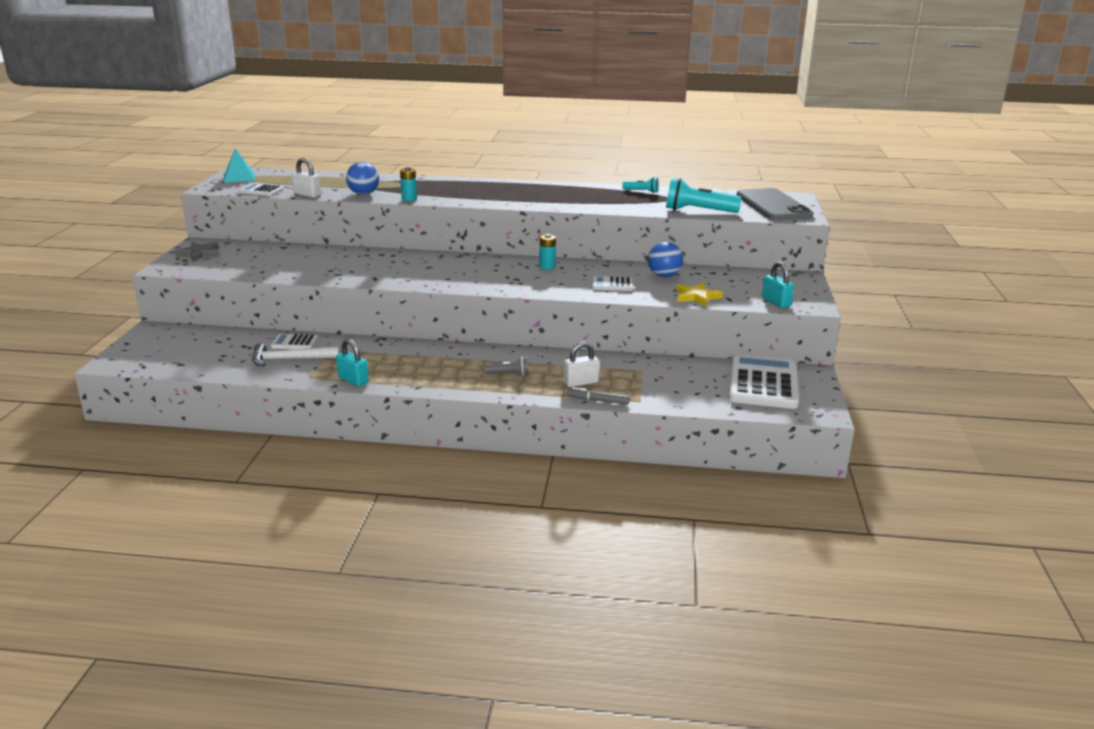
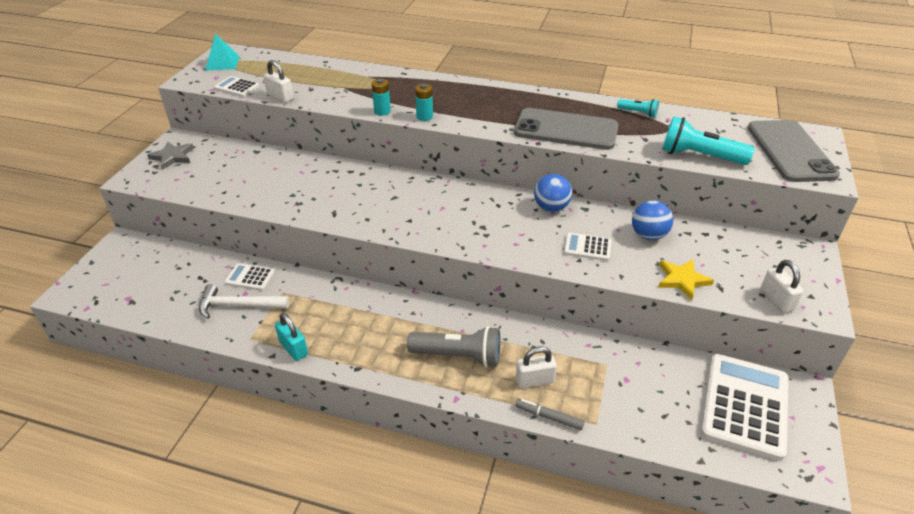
camera: 10 degrees right, 15 degrees up
blue ball [346,162,379,195] -> blue ball moved to [534,174,572,212]
grey flashlight [485,357,529,376] -> grey flashlight [407,326,500,367], size x1.93
turquoise battery [539,234,556,269] -> turquoise battery moved to [415,84,433,121]
turquoise padlock [762,262,794,308] -> white padlock [760,260,804,313]
none -> grey phone [514,108,619,150]

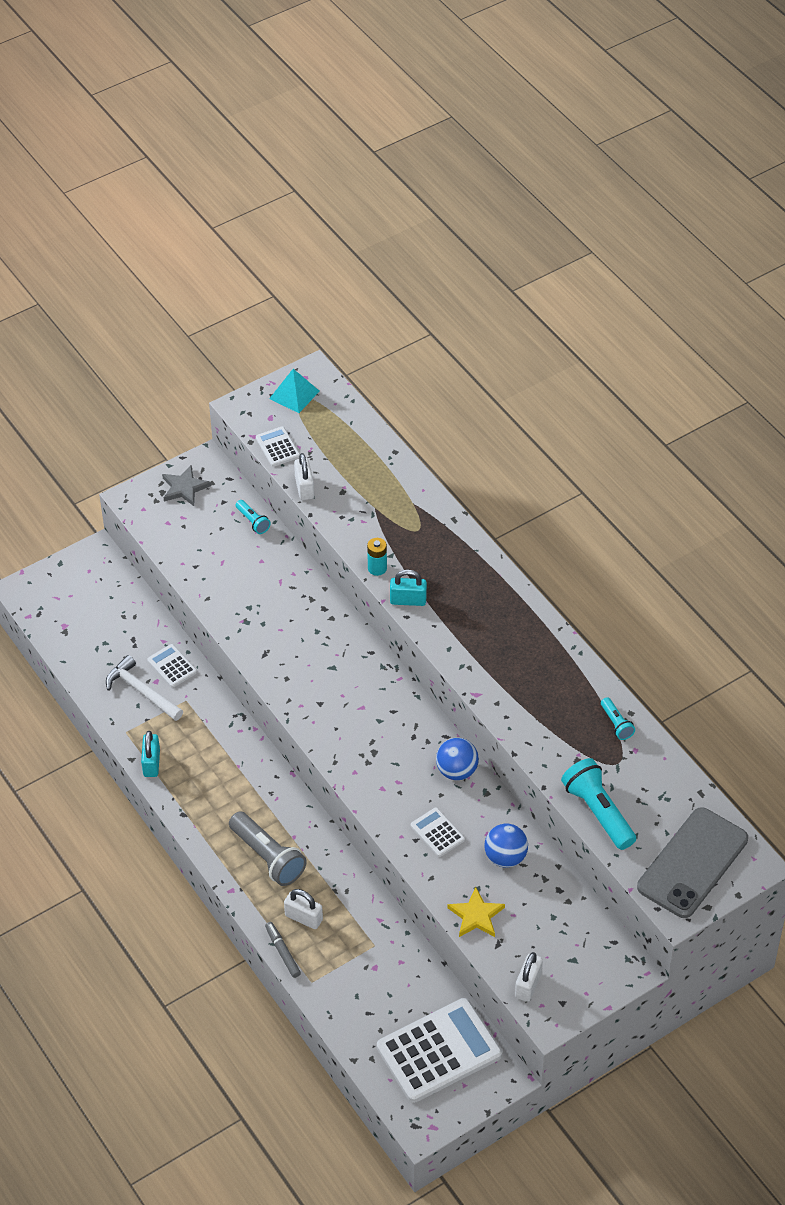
camera: 40 degrees right, 10 degrees up
turquoise battery [415,84,433,121] -> turquoise padlock [390,569,427,606]
grey phone [514,108,619,150] -> none
none -> turquoise flashlight [236,500,271,534]

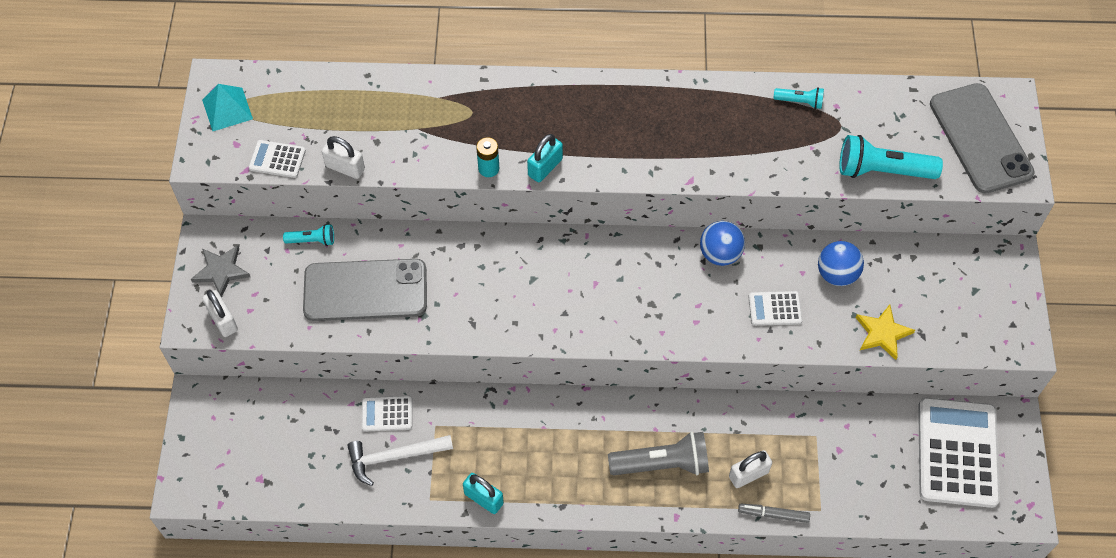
camera: 55 degrees left, 10 degrees up
white padlock [515,952,543,1002] -> white padlock moved to [202,290,238,337]
none -> grey phone [303,259,427,321]

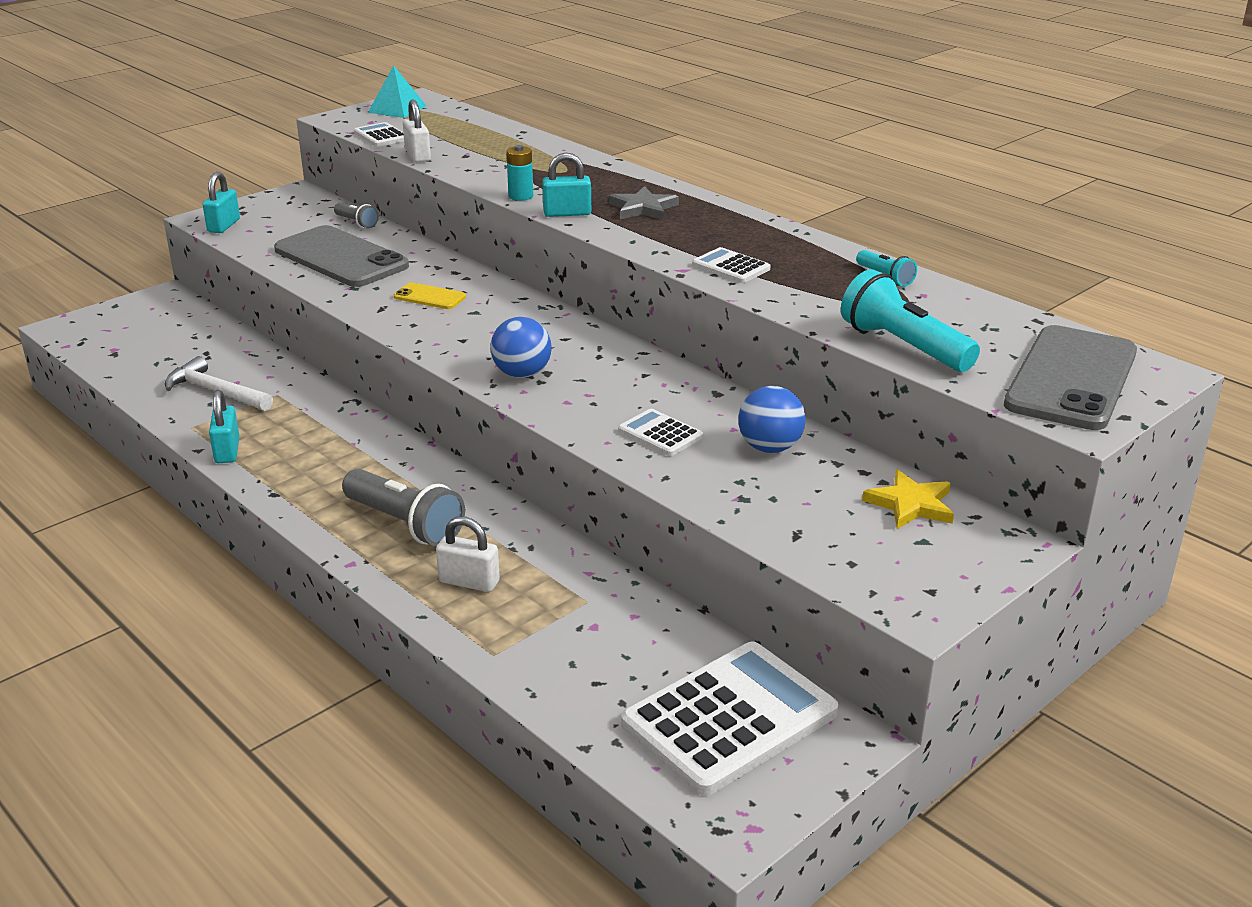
camera: 45 degrees right, 30 degrees down
grey star [191,245,250,297] -> grey star moved to [609,186,679,220]
white padlock [202,290,238,337] -> turquoise padlock [203,172,240,233]
turquoise flashlight [283,224,334,246] -> grey flashlight [334,203,379,228]
white calculator [362,396,412,432] -> white calculator moved to [692,247,771,283]
blue ball [700,221,745,266] -> blue ball moved to [490,317,552,378]
grey marker [738,504,810,523] -> none
yellow star [855,305,915,360] -> yellow star moved to [862,469,954,529]
none -> yellow phone [394,283,466,309]

